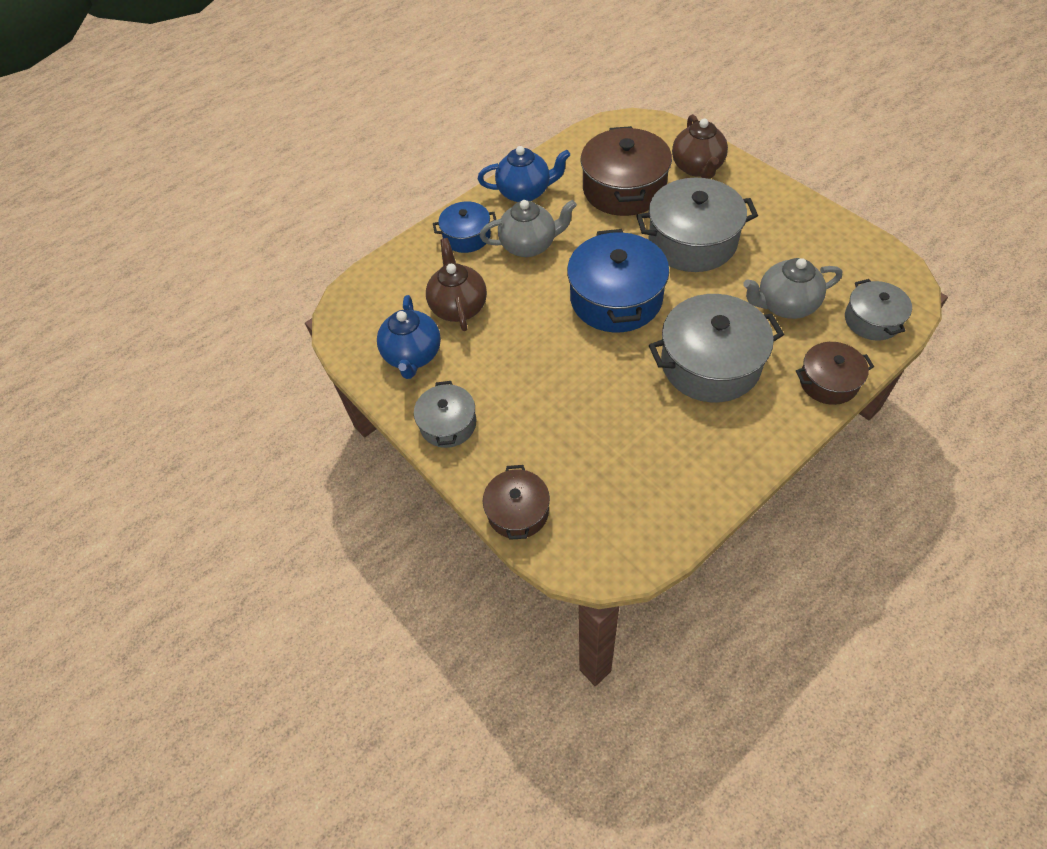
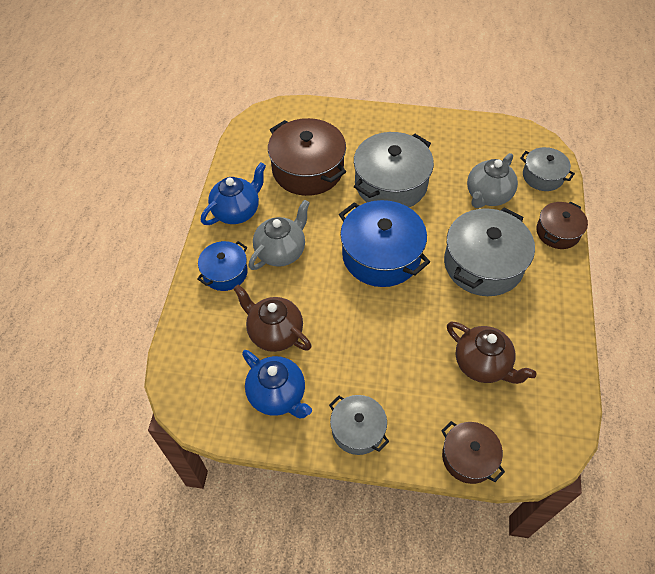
camera: 45 degrees left, 0 degrees up
brown teapot [672,114,728,179] -> brown teapot moved to [447,322,537,384]

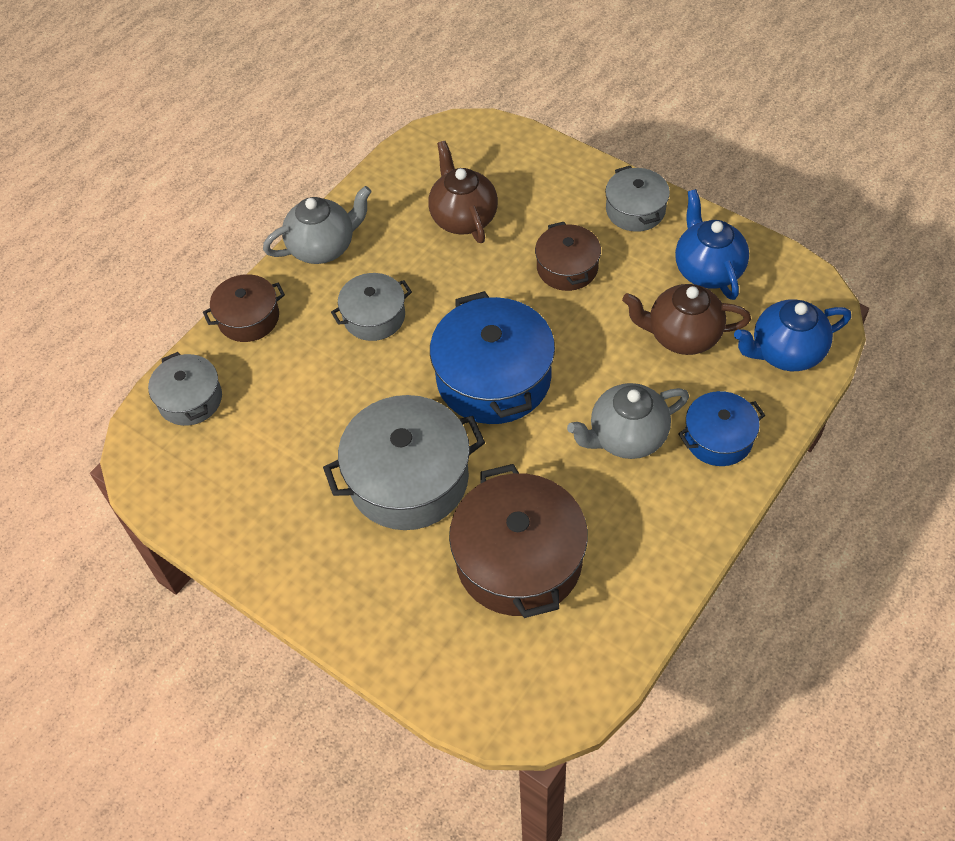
camera: 150 degrees left, 0 degrees up
blue teapot [201,163,266,225] -> blue teapot moved to [734,299,851,371]
brown teapot [233,284,312,352] -> brown teapot turned 120 degrees clockwise [622,284,751,355]
brown pot [441,421,505,484] -> brown pot moved to [535,222,601,291]
grey pot [444,207,535,296] -> grey pot [331,273,412,341], size x0.57
grey teapot [467,153,518,208] -> grey teapot moved to [263,186,372,264]

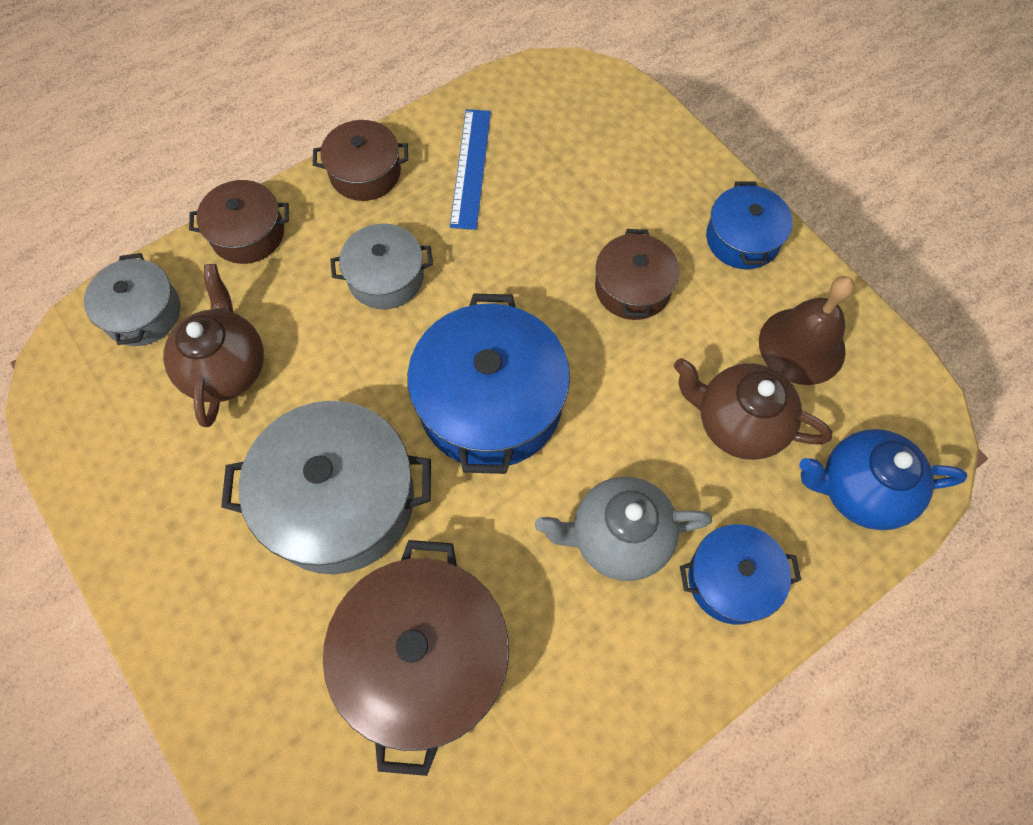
camera: 15 degrees right, 10 degrees up
grey teapot [263,186,372,264] -> brown pot [313,120,408,201]
brown teapot [428,141,498,243] -> brown teapot moved to [163,264,264,427]
grey pot [605,166,670,232] -> blue pot [706,181,793,269]
blue teapot [675,189,749,300] -> brown bell [759,276,855,385]
none -> blue ruler [450,109,491,230]

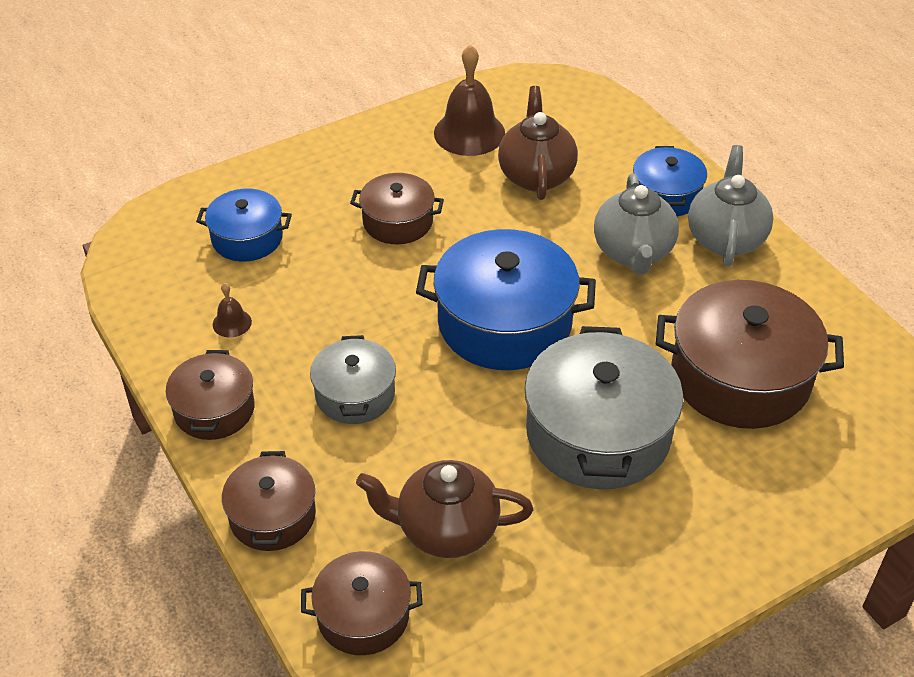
camera: 85 degrees left, 20 degrees down
grey pot [84,253,180,346] -> brown pot [301,551,422,655]
blue ruler [450,109,491,230] -> brown bell [213,283,252,337]
brown teapot [674,358,833,460] -> brown teapot turned 150 degrees clockwise [498,86,578,200]
blue pot [706,181,793,269] -> blue pot moved to [196,189,292,261]
blue teapot [799,429,967,530] -> none
none -> grey teapot [688,145,773,267]

